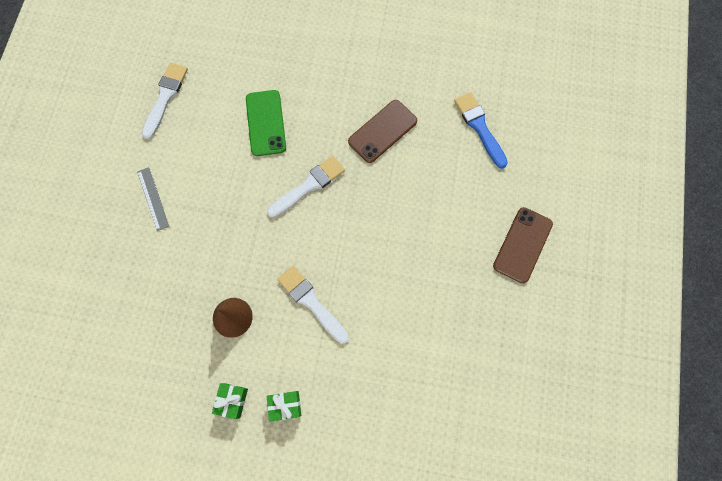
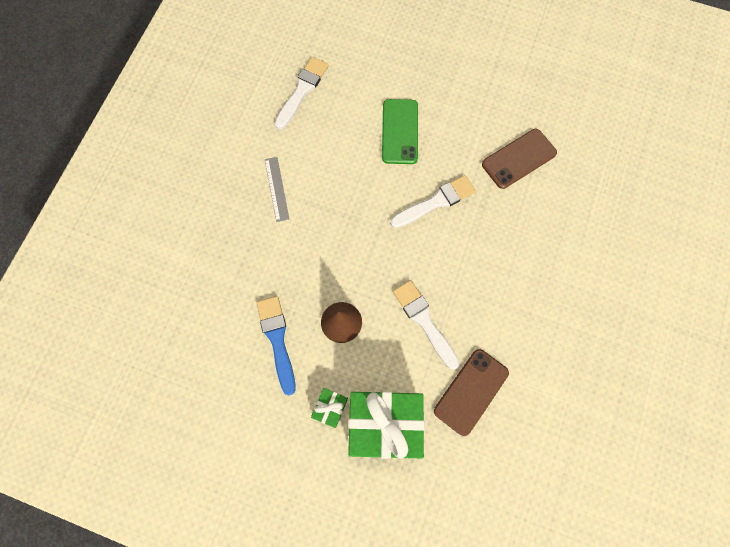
camera: 10 degrees right, 0 degrees up
green gift [267,391,301,422] -> green gift [348,392,425,459], size x2.21
blue brush [454,92,508,169] -> blue brush moved to [257,296,295,396]
brown phone [493,207,553,283] -> brown phone moved to [434,349,509,436]

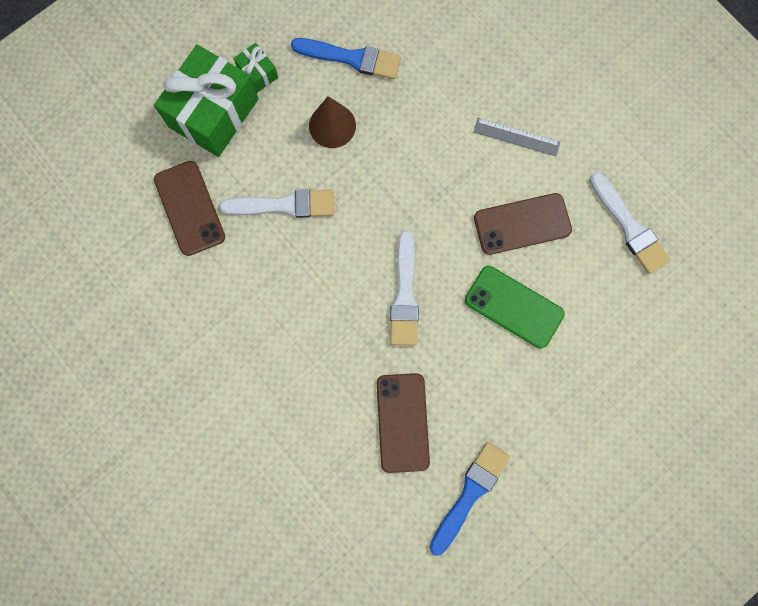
camera: 120 degrees right, 5 degrees up
none -> blue brush [430,442,510,556]
none -> brown phone [474,193,572,255]

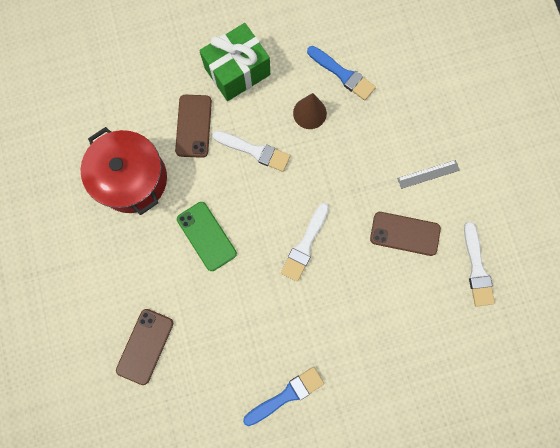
camera: 25 degrees right, 0 degrees up
green gift [233,43,278,93] -> none
brown phone [377,373,430,473] -> brown phone moved to [116,309,174,385]
green phone [465,266,565,349] -> green phone moved to [177,202,237,271]
grey ruler [474,118,560,156] -> grey ruler turned 60 degrees counterclockwise [397,160,460,189]
none -> red pot [81,127,167,215]

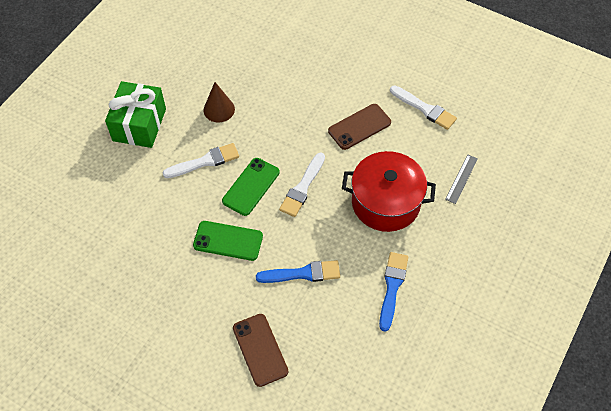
camera: 45 degrees left, 20 degrees down
red pot [81,127,167,215] -> red pot moved to [342,151,436,232]
brown phone [175,95,212,158] -> none
white brush [281,203,329,281] -> white brush turned 45 degrees clockwise [279,153,325,217]
blue brush [307,46,376,100] -> blue brush moved to [256,260,340,283]
grey ruler [397,160,460,189] -> grey ruler moved to [445,155,478,204]
none -> green phone [222,158,279,216]

